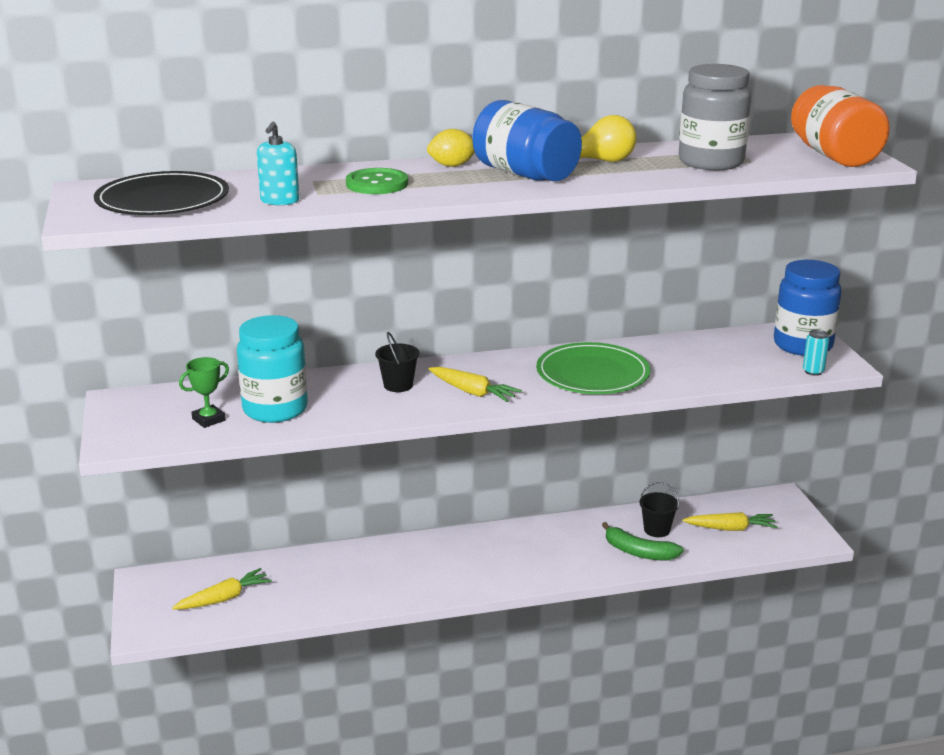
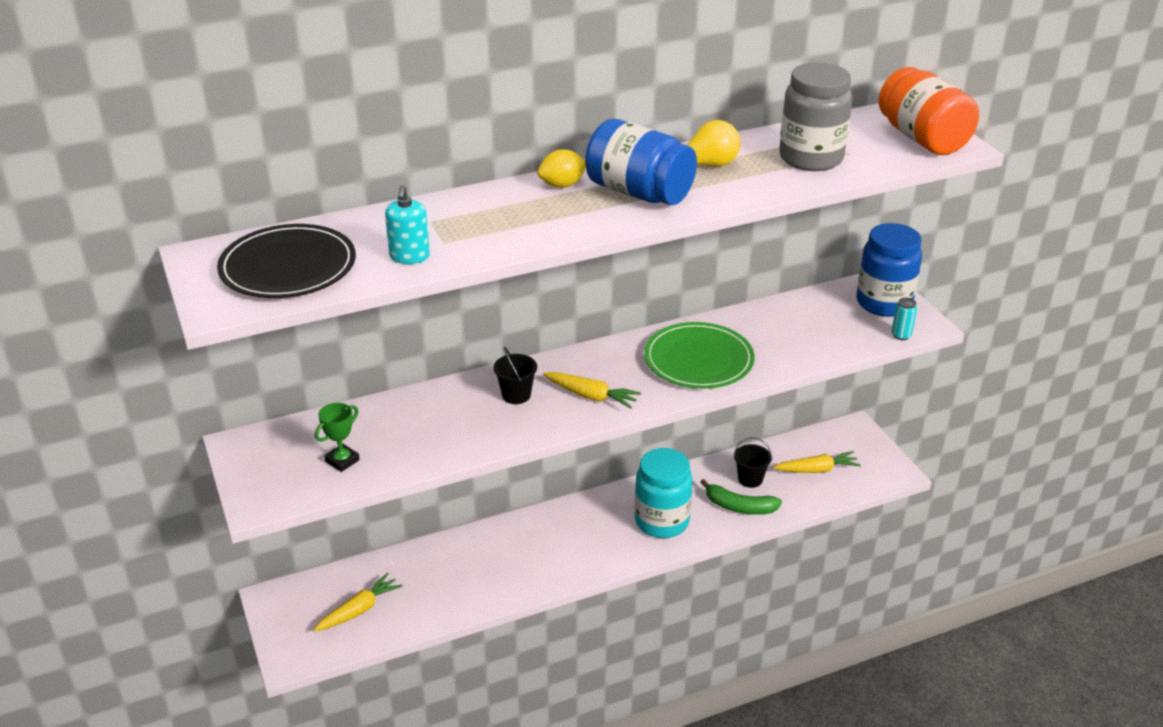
camera: 10 degrees left, 10 degrees up
turquoise jar [237,315,308,423] -> turquoise jar moved to [635,448,693,538]
green button [346,168,408,194] -> none

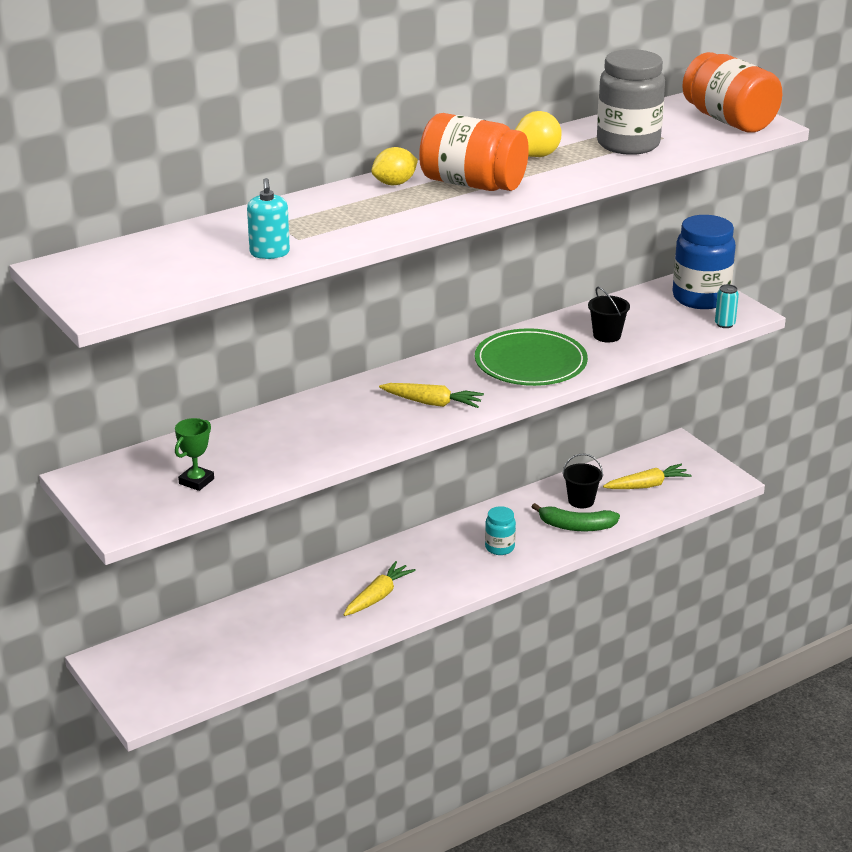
camera: 10 degrees left, 5 degrees down
black plate [217,224,356,298] -> none
yellow carrot [314,573,402,632] -> yellow carrot moved to [343,561,416,616]
black bucket [494,347,537,404] -> black bucket moved to [588,287,630,342]
blue jar [585,119,697,205] -> orange jar [419,113,529,191]
turquoise jar [635,448,693,538] -> turquoise jar [485,506,516,555], size x0.51

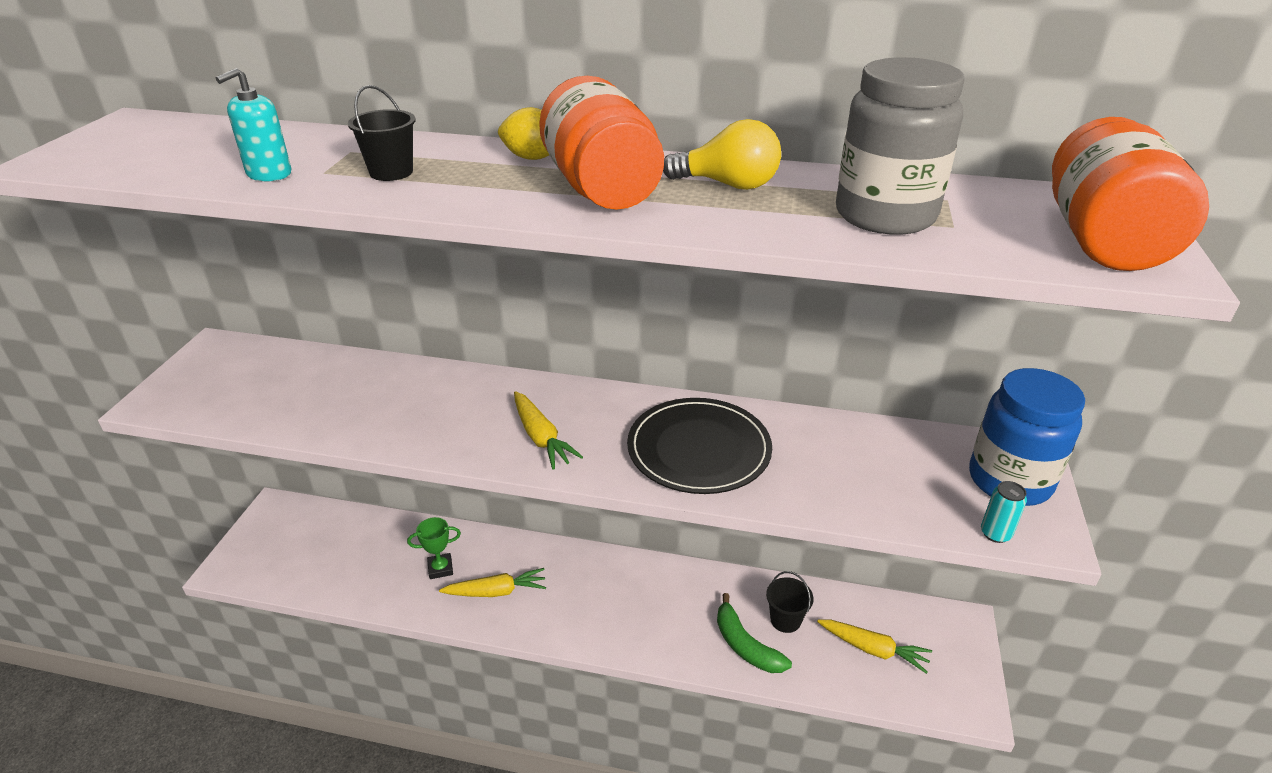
camera: 45 degrees right, 5 degrees up
green trophy [175,418,214,491] -> green trophy moved to [407,517,461,579]
green plate [475,328,588,386] -> black plate [627,398,772,494]
turquoise jar [485,506,516,555] -> none
black bucket [588,287,630,342] -> black bucket moved to [348,85,416,181]

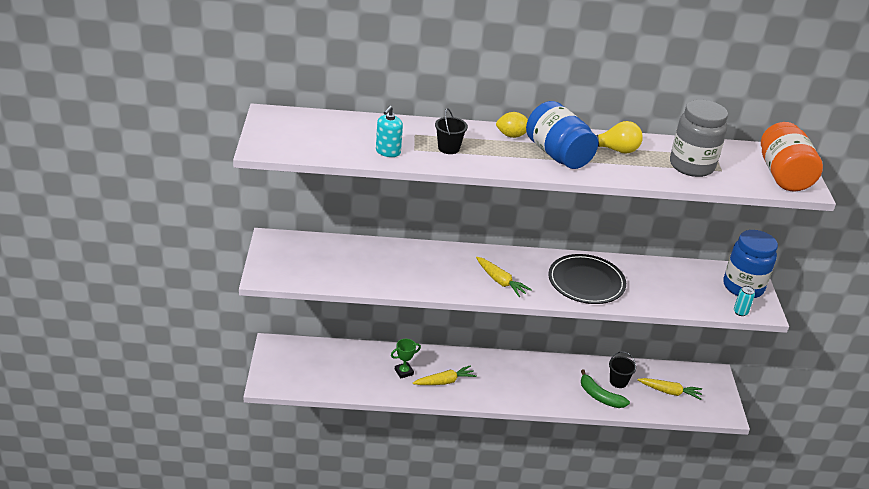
camera: 15 degrees left, 0 degrees up
orange jar [539,76,664,210] -> blue jar [526,101,598,169]

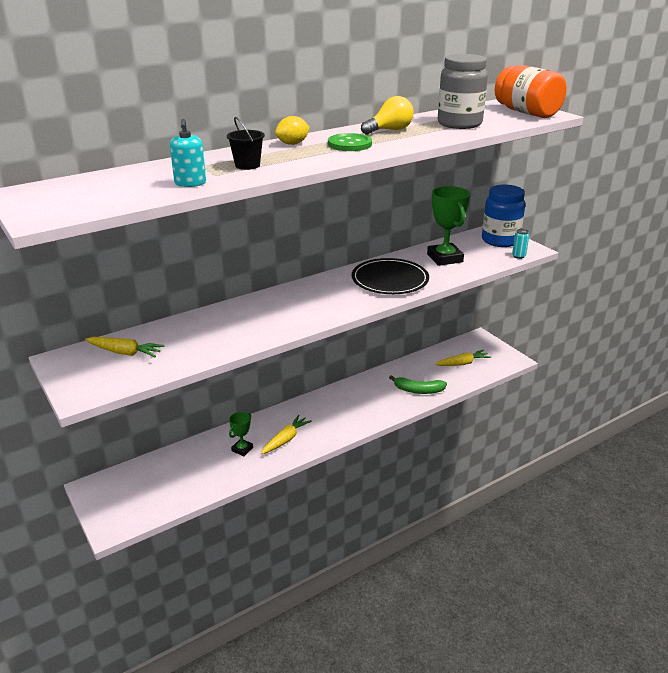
camera: 30 degrees left, 5 degrees down
yellow carrot [476,257,532,297] -> yellow carrot moved to [85,337,165,357]
blue jar [526,101,598,169] -> green button [328,133,372,151]
black bucket [609,351,636,388] -> none
none -> green trophy [427,186,470,266]

